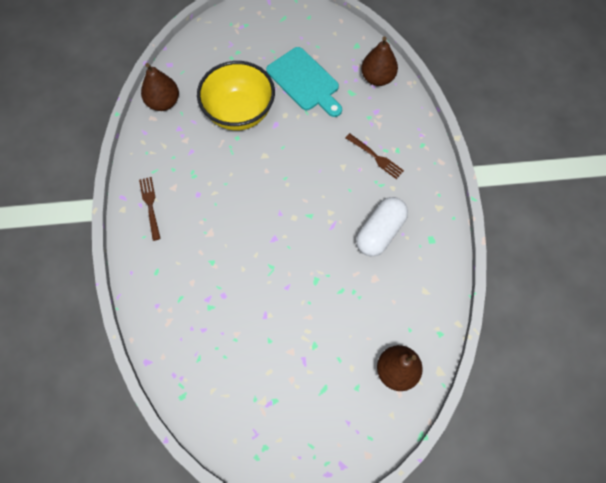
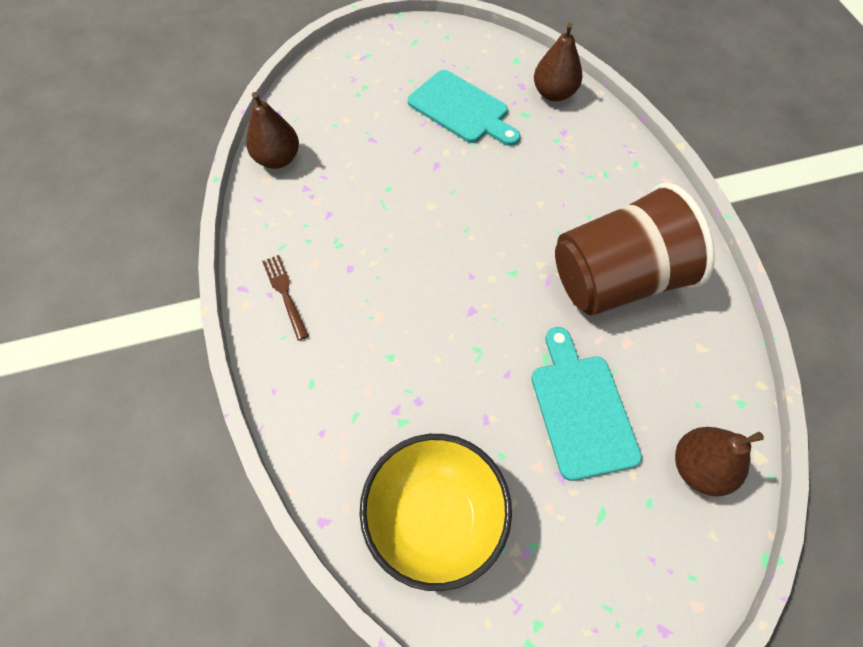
camera: 10 degrees left, 5 degrees down
yellow bowl [197,61,275,131] -> yellow bowl moved to [359,434,512,591]
brown fork [345,133,404,179] -> none
white capsule [356,197,408,257] -> brown cup [555,183,715,316]
none -> turquoise cutting board [531,327,642,481]

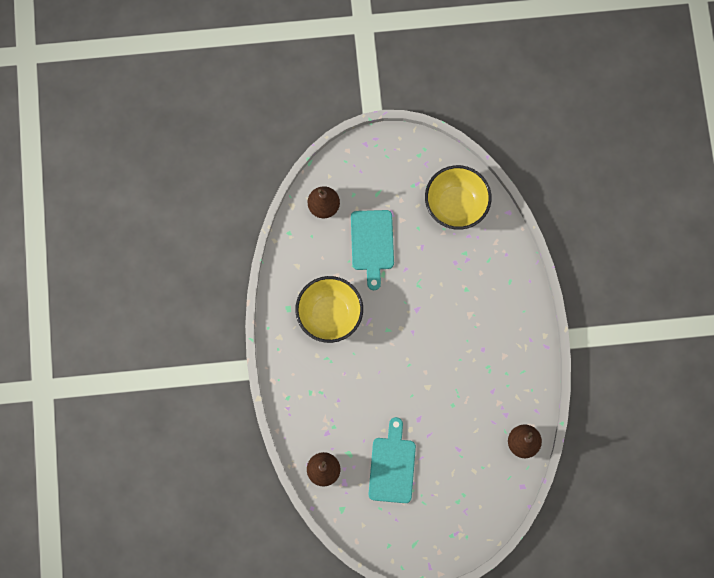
camera: 170 degrees left, 15 degrees up
brown fork [262,255,309,341] -> none
turquoise cutting board [408,70,520,146] -> turquoise cutting board turned 45 degrees clockwise [369,417,416,503]
brown cup [555,183,715,316] -> yellow bowl [295,276,363,343]

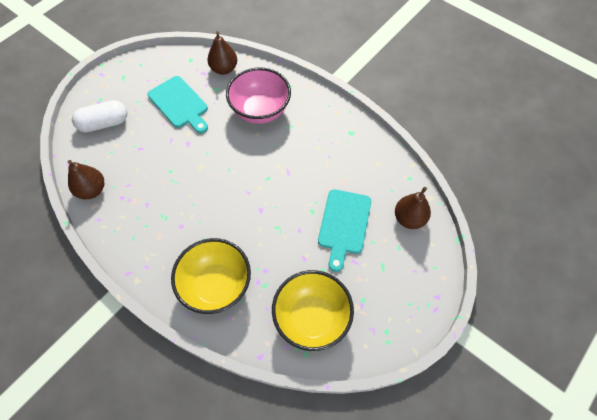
camera: 135 degrees right, 15 degrees down
yellow bowl [295,276,363,343] -> yellow bowl moved to [171,238,251,314]
turquoise cutting board [351,210,394,290] -> turquoise cutting board turned 120 degrees counterclockwise [318,189,371,272]
none -> white capsule [72,100,127,133]
none -> pink bowl [226,67,291,124]

